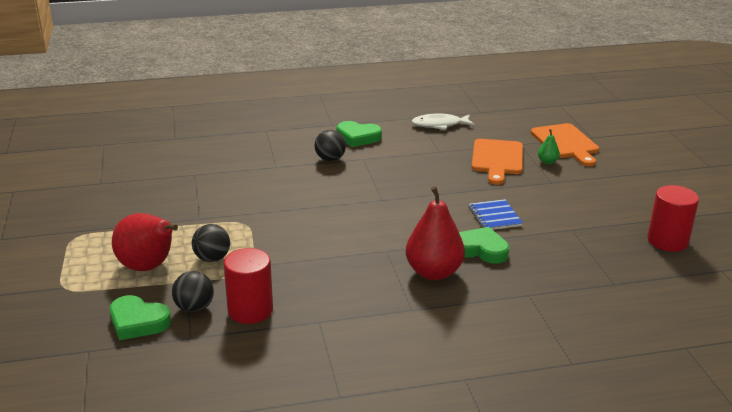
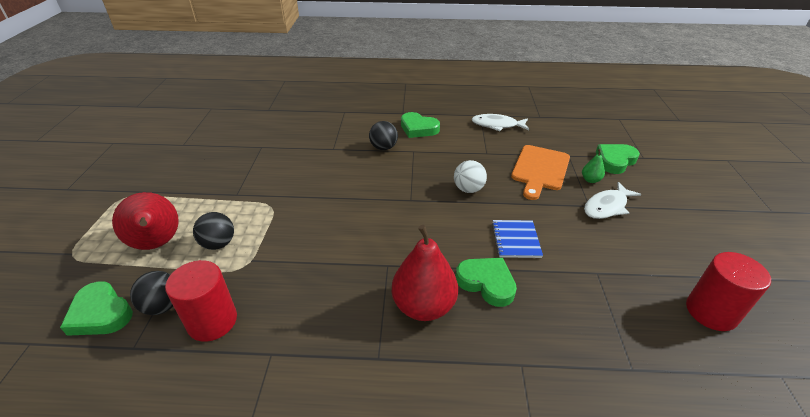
camera: 15 degrees right, 10 degrees up
orange cutting board [531,123,599,166] -> green heart [596,144,640,174]
none -> white ball [454,160,487,193]
none -> white fish [584,182,641,219]

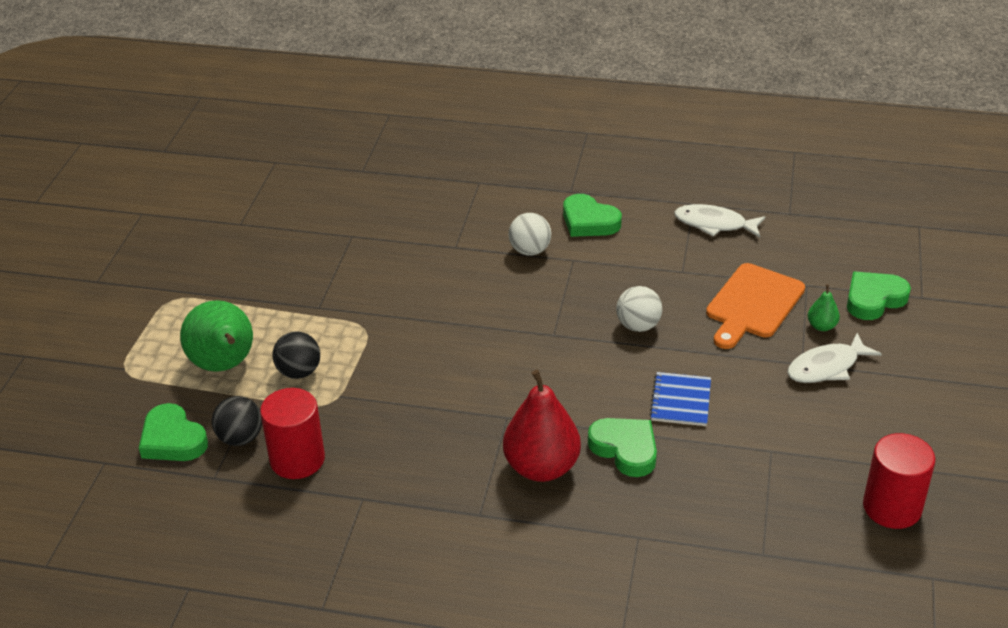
camera: 10 degrees right, 0 degrees up
red pear [112,192,179,250] -> green pear [180,300,253,372]
black ball [369,121,398,150] -> white ball [509,213,551,256]

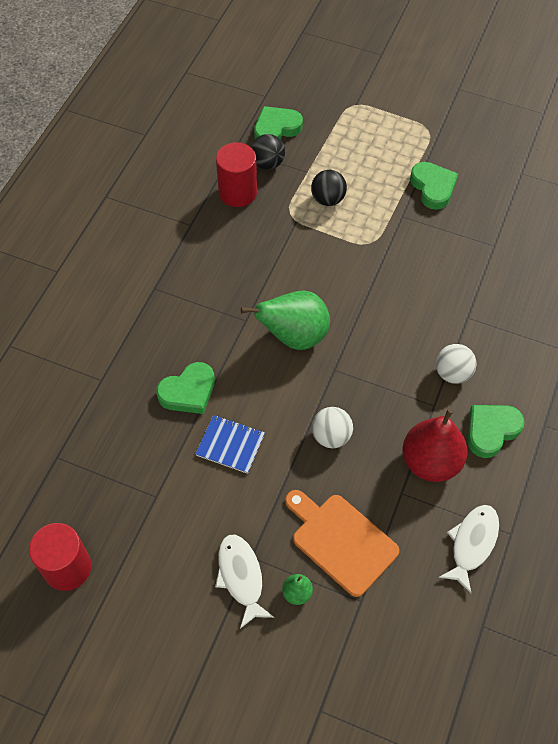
camera: 100 degrees right, 20 degrees up
green pear [180,300,253,372] -> green pear moved to [241,290,330,350]
red pear [503,370,581,482] -> red pear moved to [403,408,468,482]
green heart [847,272,911,320] -> green heart moved to [410,162,458,210]

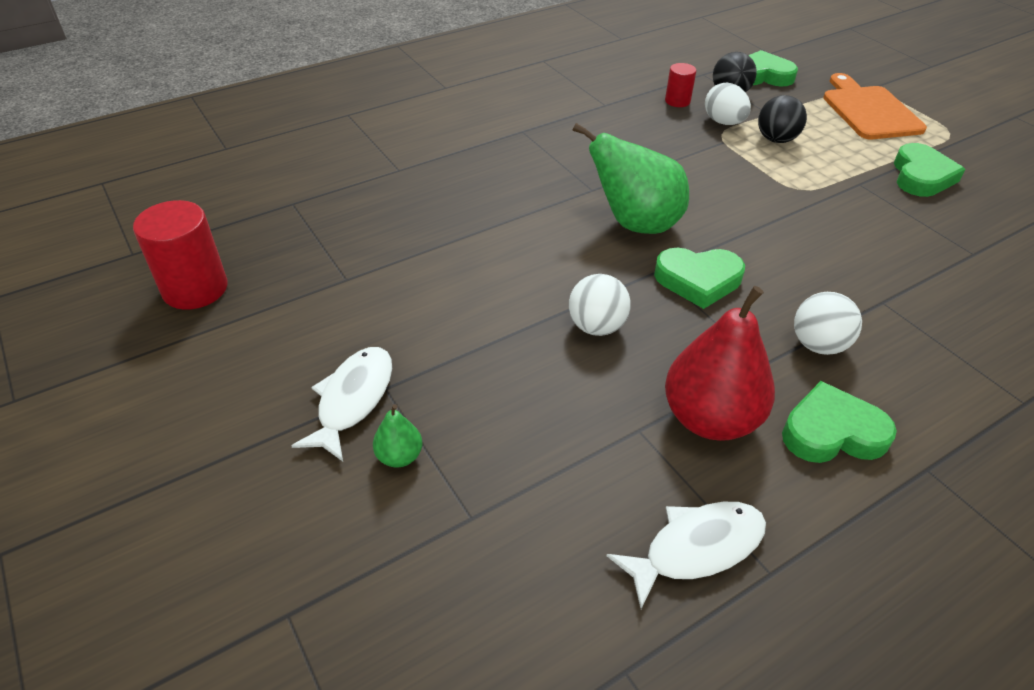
camera: 35 degrees right, 15 degrees down
green heart [156,362,215,414] -> green heart moved to [654,247,745,309]
blue notebook [196,415,265,474] -> none
red cylinder [216,142,257,207] -> red cylinder [665,63,696,107], size x0.55
orange cutting board [285,490,399,597] -> orange cutting board moved to [823,73,927,139]
none -> white egg [705,83,751,125]

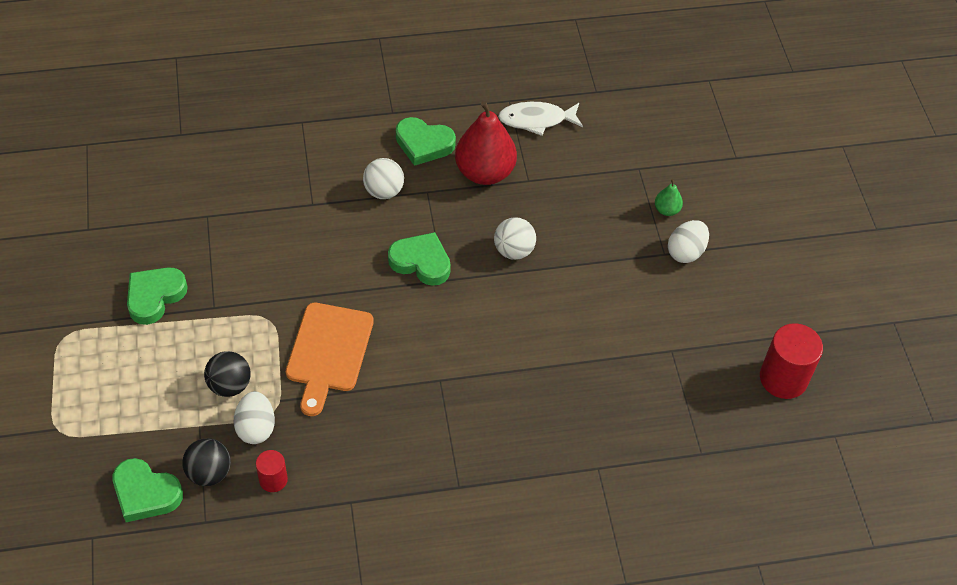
camera: 160 degrees left, 10 degrees up
white fish [291,347,392,461] -> white egg [668,220,709,263]
green pear [573,123,689,234] -> none
orange cutting board [823,73,927,139] -> orange cutting board moved to [286,303,374,416]

